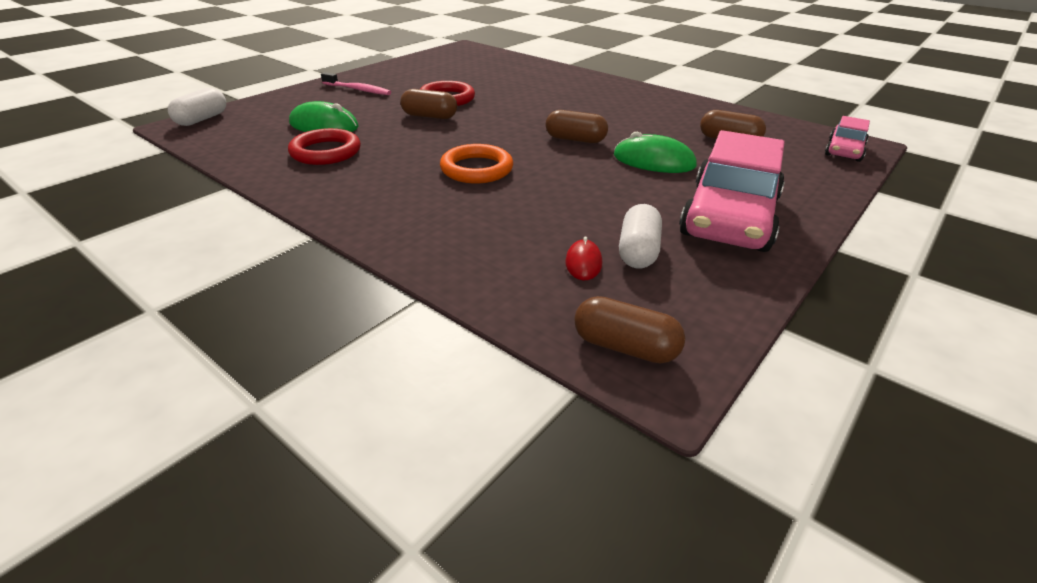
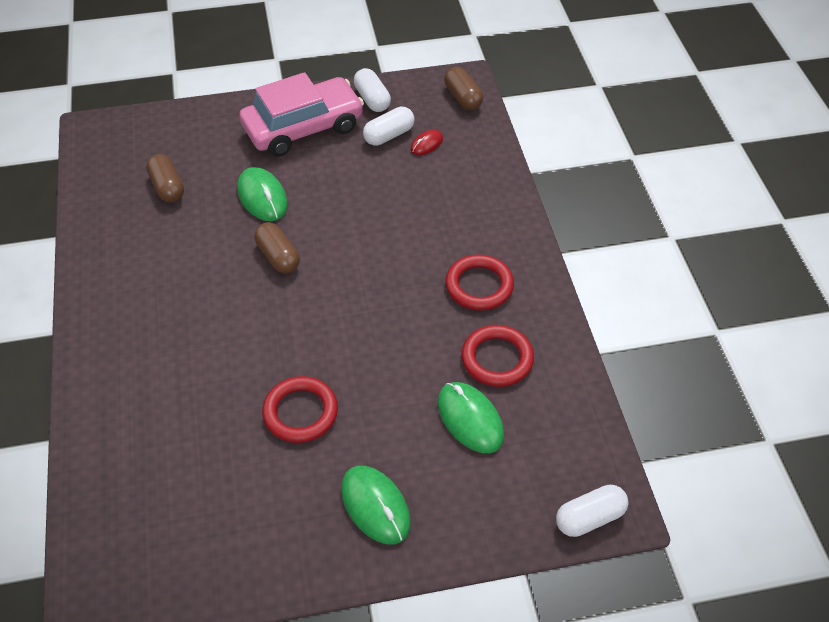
camera: 140 degrees left, 15 degrees up
pink toothbrush [321,72,391,95] -> green mouse [341,466,411,544]
brown capsule [400,89,457,119] -> none
orange ring [440,144,513,183] -> none
pink car [825,116,870,162] -> none
none -> white capsule [354,68,391,112]
none -> red ring [445,254,514,310]

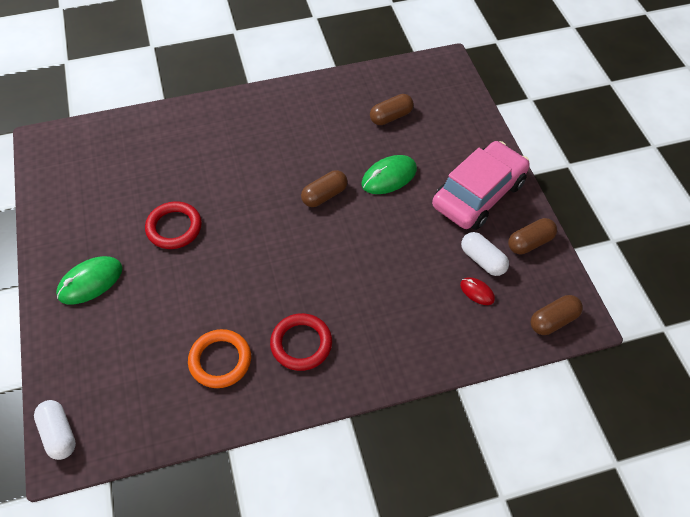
camera: 85 degrees right, 5 degrees up
pink car [239,72,364,157] -> pink car turned 105 degrees counterclockwise [432,141,530,230]
white capsule [354,68,391,112] -> brown capsule [508,218,557,254]
green mouse [438,382,504,453] -> none
red ring [461,325,534,387] -> orange ring [188,329,251,388]

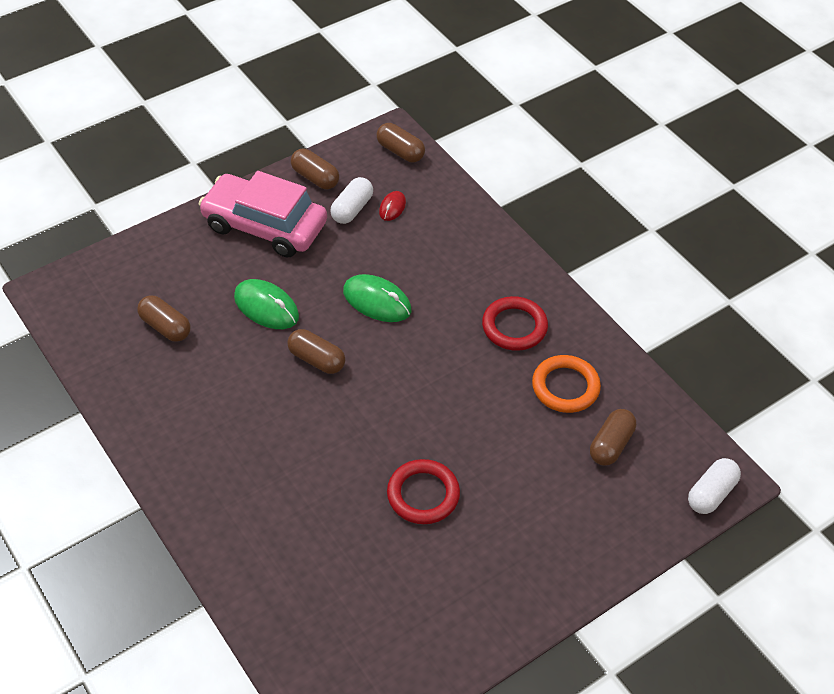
camera: 110 degrees left, 5 degrees down
green mouse [56,256,122,304] -> green mouse moved to [343,274,411,322]
none -> brown capsule [590,409,636,466]

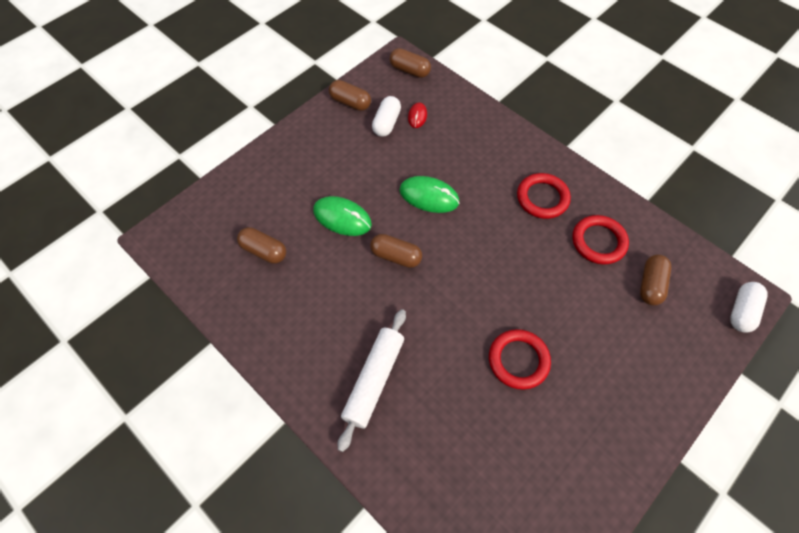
camera: 10 degrees left, 10 degrees up
pink car [199,171,327,258] -> none
orange ring [532,355,601,413] -> red ring [573,215,629,264]
none -> white rolling pin [338,309,406,452]

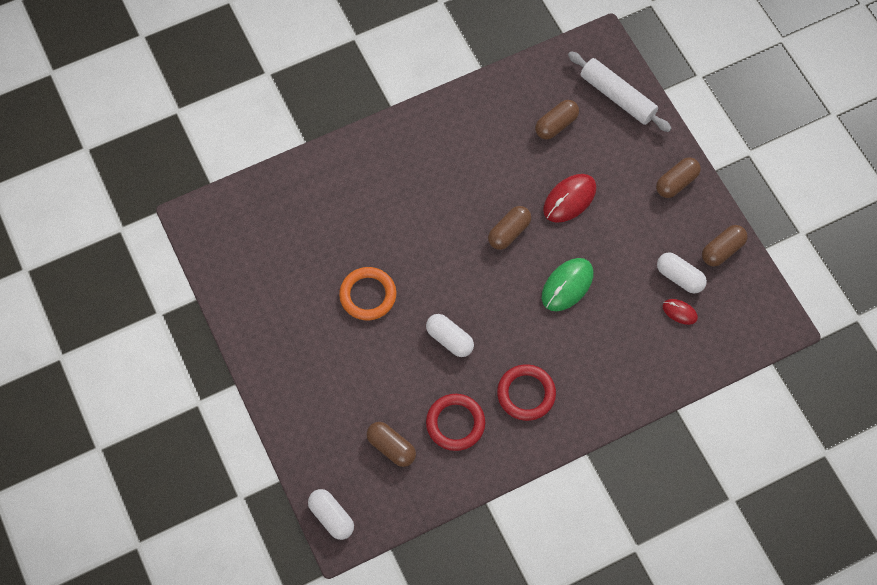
camera: 110 degrees right, 5 degrees up
green mouse [313,196,372,236] -> red mouse [543,174,597,223]
white rolling pin [338,309,406,452] -> white rolling pin moved to [568,51,672,132]
brown capsule [390,48,431,78] -> brown capsule moved to [656,157,701,198]
red ring [489,329,551,390] -> orange ring [339,267,396,320]
none -> white capsule [426,314,474,357]

